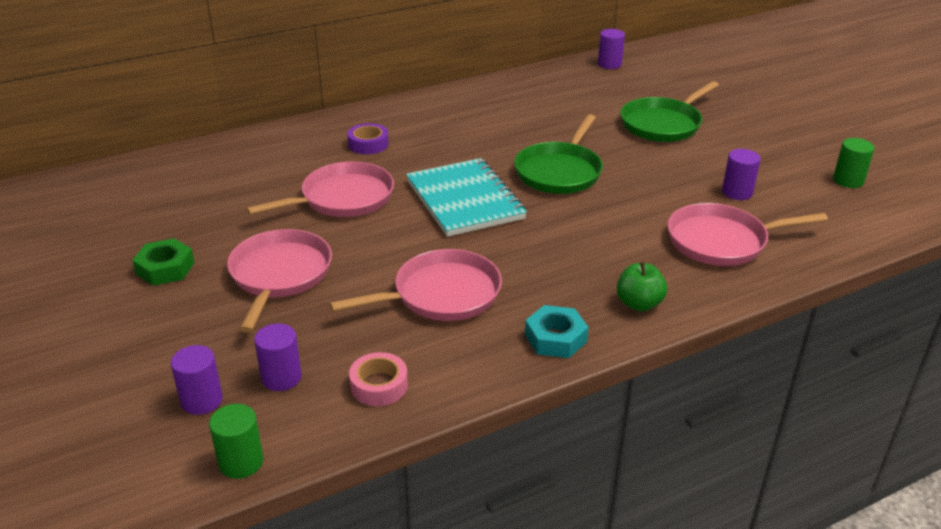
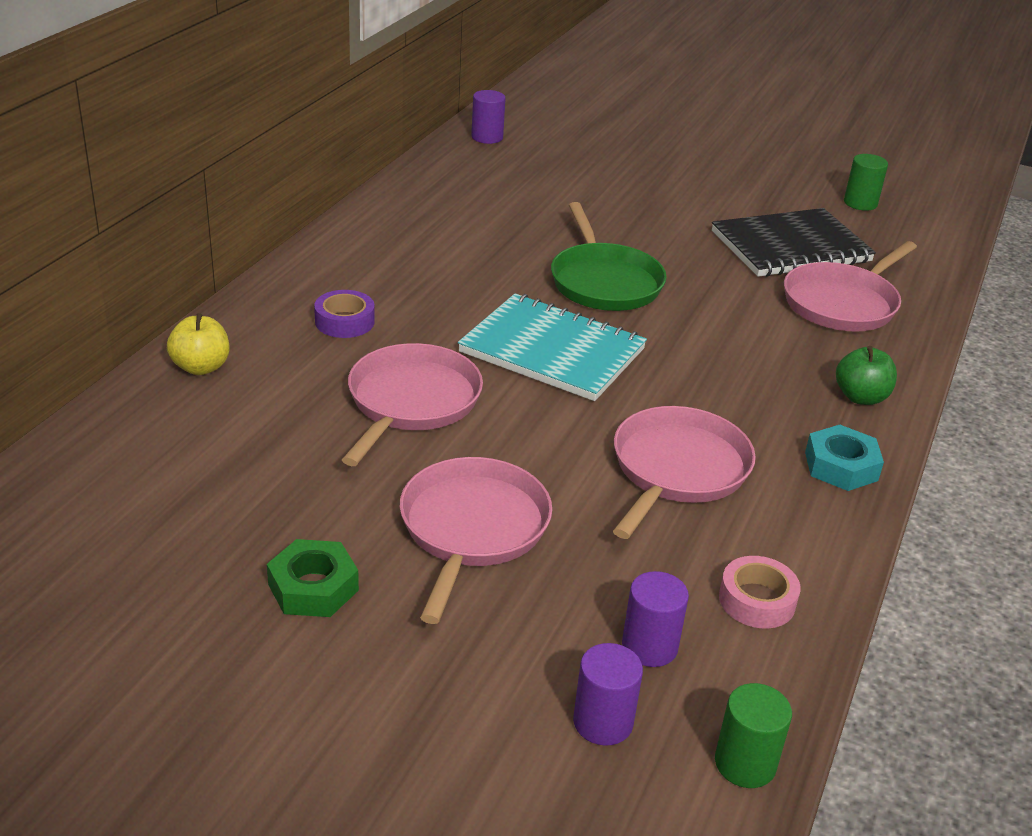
camera: 40 degrees left, 0 degrees up
pink pan [227,229,332,333] -> pink pan turned 45 degrees clockwise [400,457,552,624]
green pan [620,81,719,142] -> none
purple cylinder [722,149,761,200] -> black notebook [712,208,876,277]
none -> yellow apple [167,313,229,375]

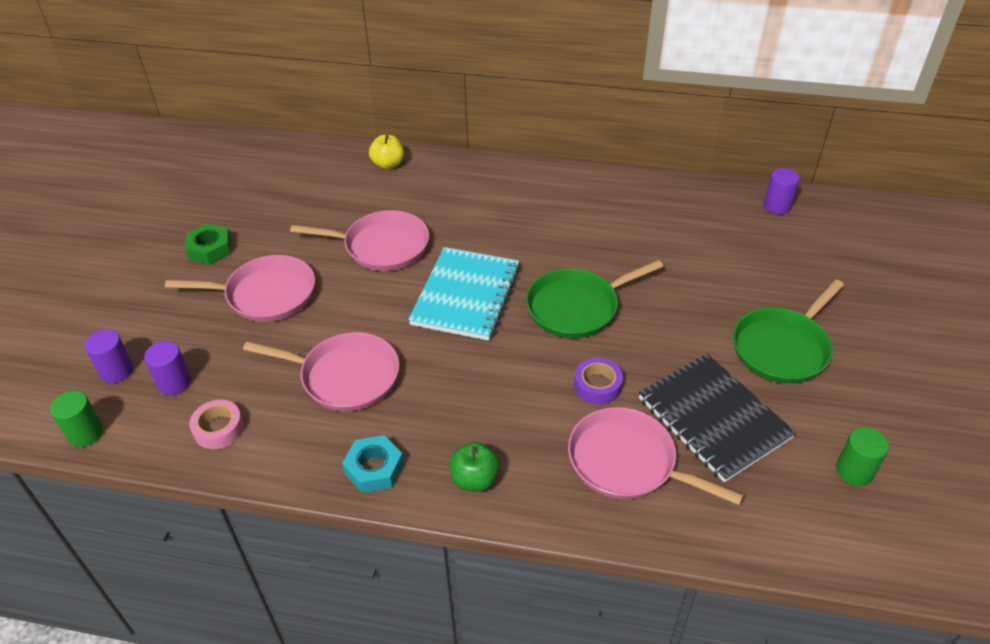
camera: 80 degrees right, 10 degrees up
purple tape [314,290,375,338] -> purple tape moved to [574,358,623,405]
none -> green pan [733,280,844,384]

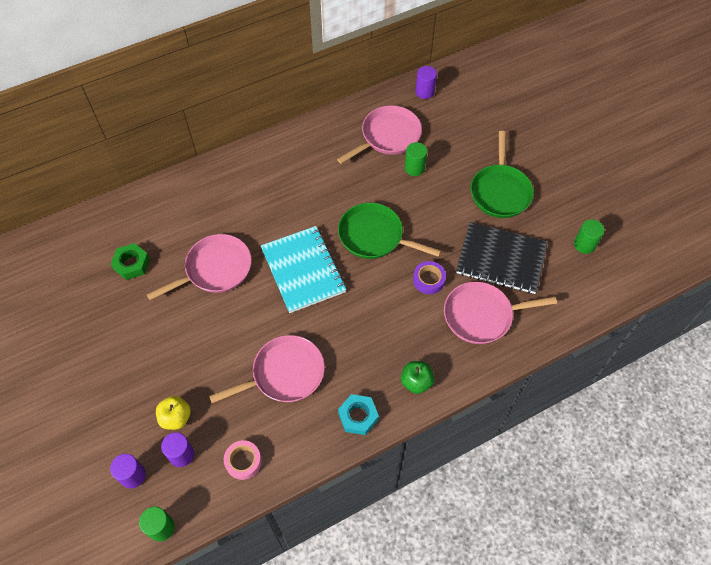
camera: 40 degrees left, 15 degrees up
pink pan [165,255,315,322] -> pink pan moved to [337,105,422,164]
green nut [185,224,231,264] -> green nut moved to [111,243,150,280]
yellow apple [369,135,404,169] -> yellow apple moved to [156,396,191,430]
green pan [526,260,663,338] -> green pan turned 90 degrees clockwise [338,203,441,259]
none -> green cylinder [405,142,427,176]

